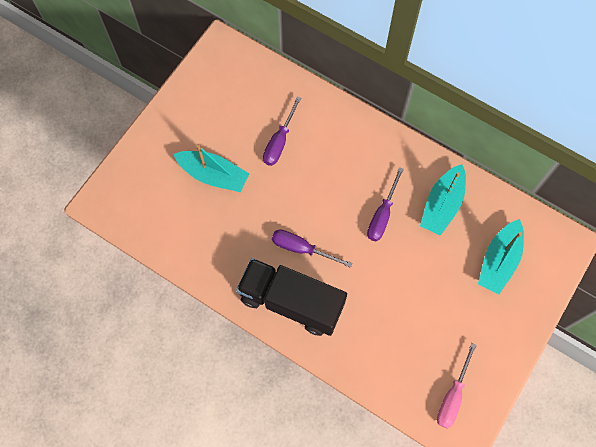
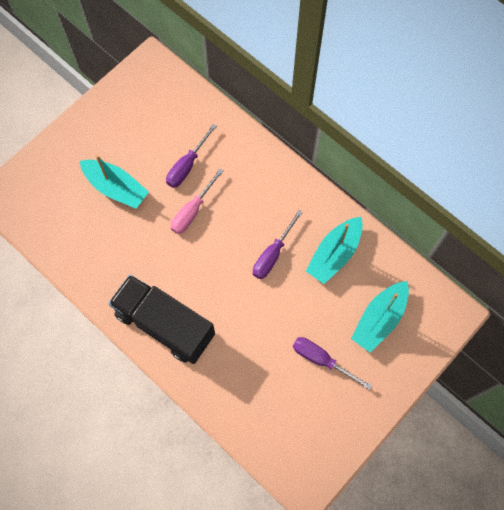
camera: 10 degrees right, 0 degrees up
purple screwdriver [272,230,352,268] -> purple screwdriver moved to [293,337,372,390]
pink screwdriver [437,343,477,428] -> pink screwdriver moved to [171,169,223,234]

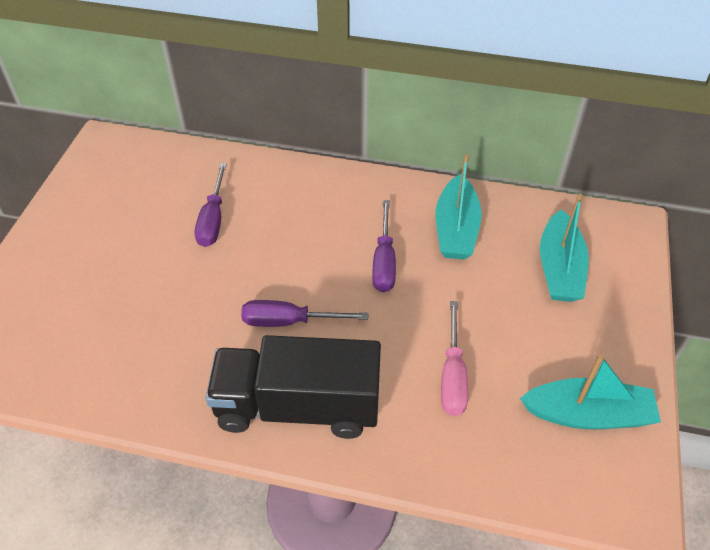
camera: 30 degrees left, 20 degrees down
turquoise boat [80,155,149,209] -> turquoise boat moved to [520,354,661,429]
pink screwdriver [171,169,223,234] -> pink screwdriver moved to [441,301,468,416]
purple screwdriver [293,337,372,390] -> purple screwdriver moved to [241,300,368,327]

